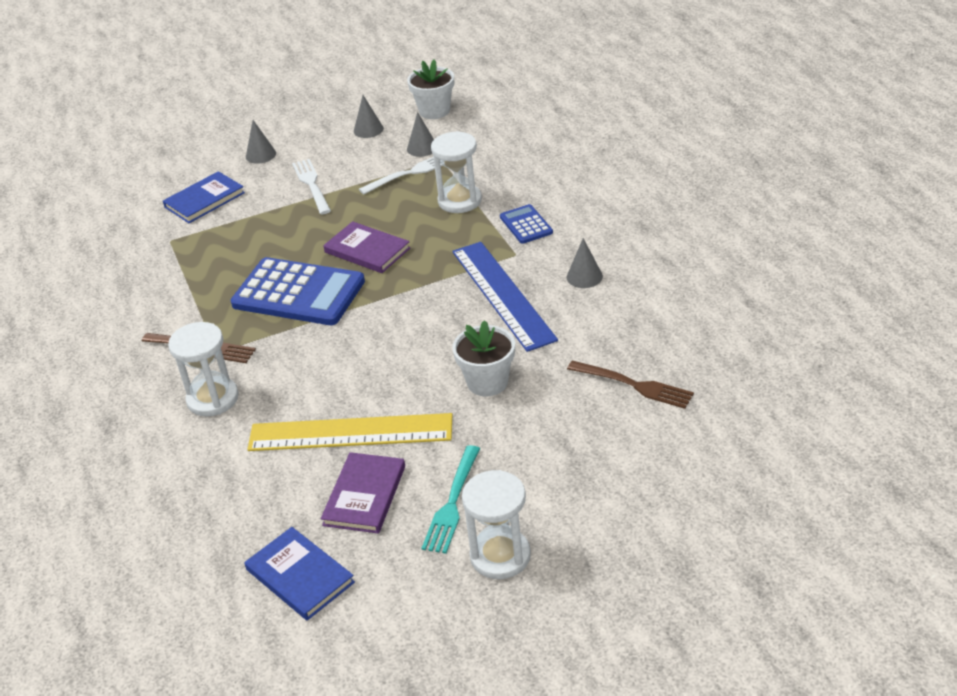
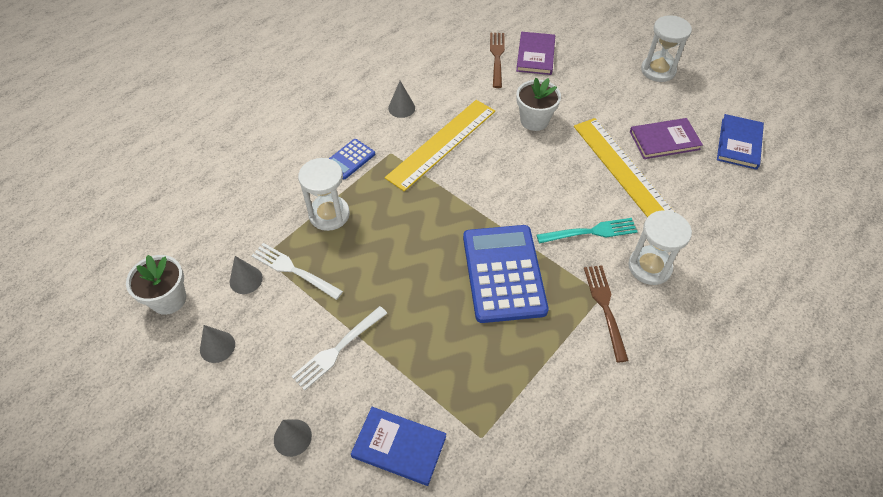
camera: 120 degrees left, 15 degrees up
purple book [323,221,410,273] -> purple book moved to [516,32,555,75]
turquoise fork [422,445,480,554] -> turquoise fork moved to [537,218,638,244]
blue ruler [452,242,558,352] -> yellow ruler [385,100,495,191]

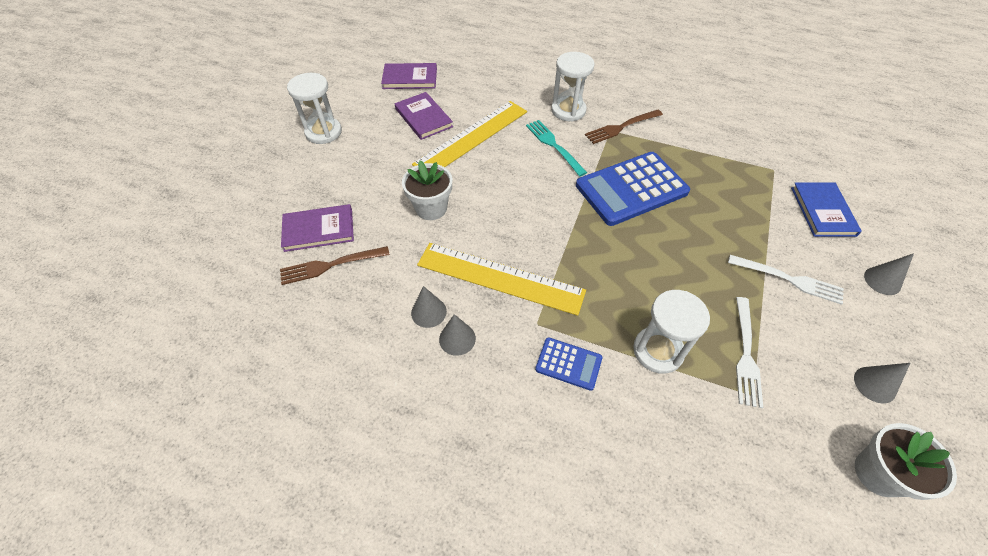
camera: 110 degrees left, 0 degrees up
grey cone [230,256,263,294] -> grey cone moved to [411,286,447,328]
blue book [717,114,764,170] -> purple book [381,63,437,89]

